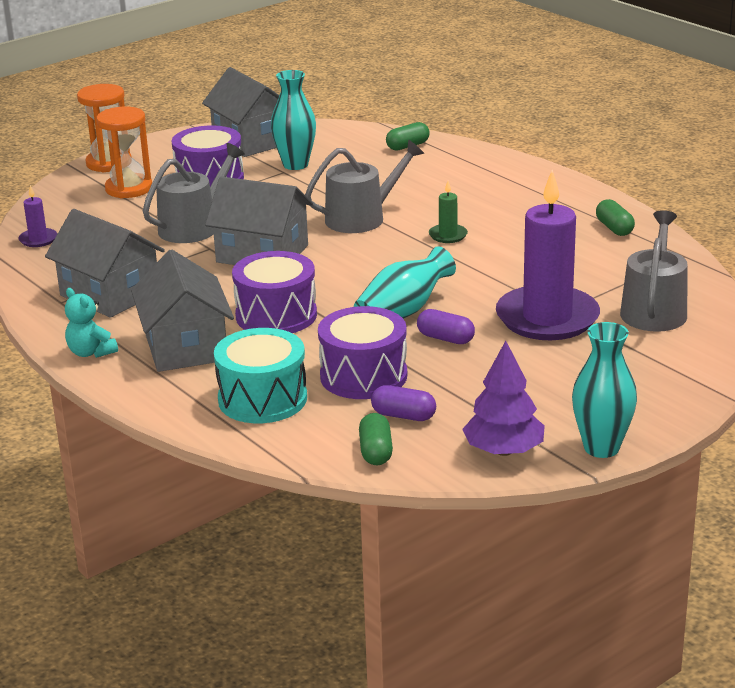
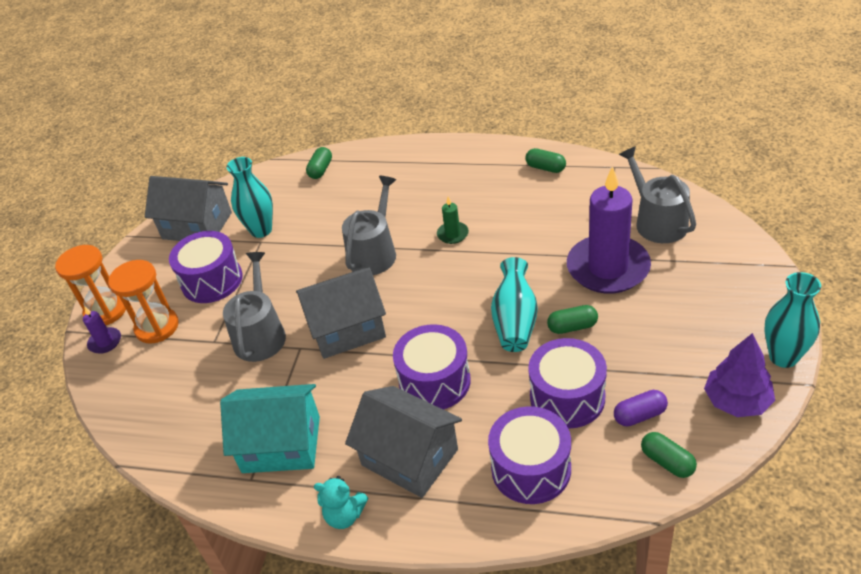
camera: 35 degrees left, 15 degrees up
purple candle [19,185,57,247] -> purple candle moved to [83,306,121,354]
grey house [45,209,165,318] -> turquoise house [220,384,320,473]
turquoise drum [214,328,307,423] -> purple drum [488,406,571,504]
purple capsule [417,309,475,344] -> green capsule [547,305,598,334]

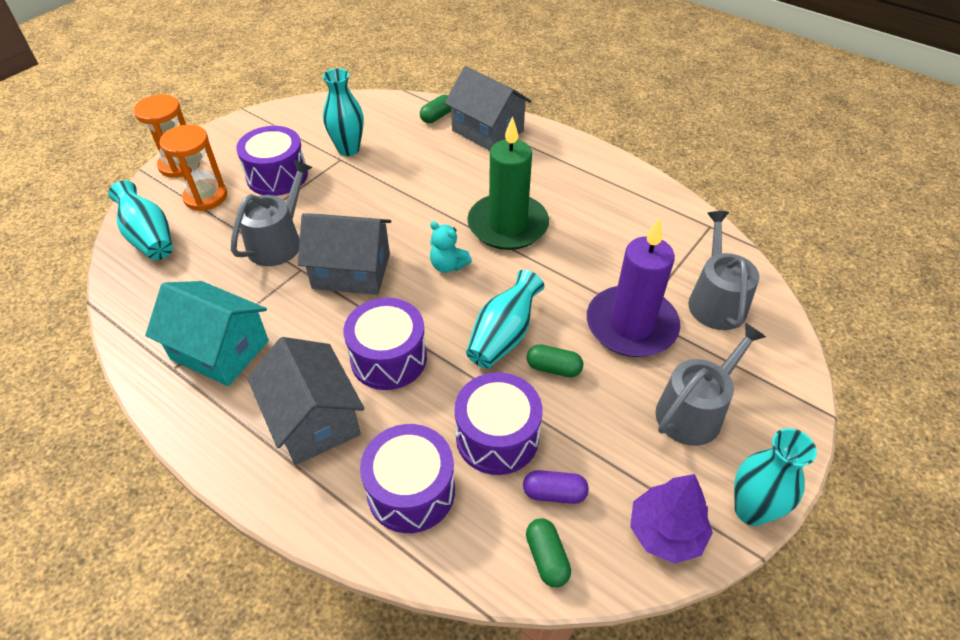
camera: 20 degrees right, 5 degrees up
purple candle [83,306,121,354] -> none
grey house [145,176,232,241] -> grey house moved to [445,66,532,151]
turquoise teddy bear [314,476,368,529] -> turquoise teddy bear moved to [430,221,472,273]
grey watering can [342,176,396,275] -> grey watering can moved to [655,323,766,446]
green candle [437,197,469,244] -> green candle [467,116,549,250], size x2.39
green capsule [525,148,566,173] -> none
none -> turquoise vase [108,180,173,260]

